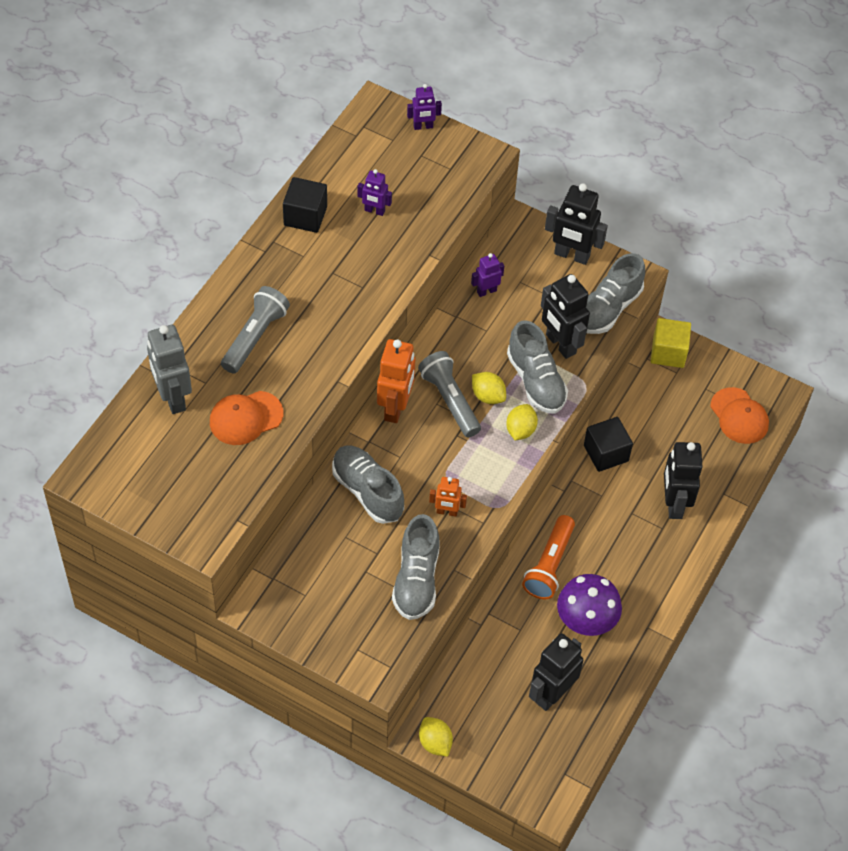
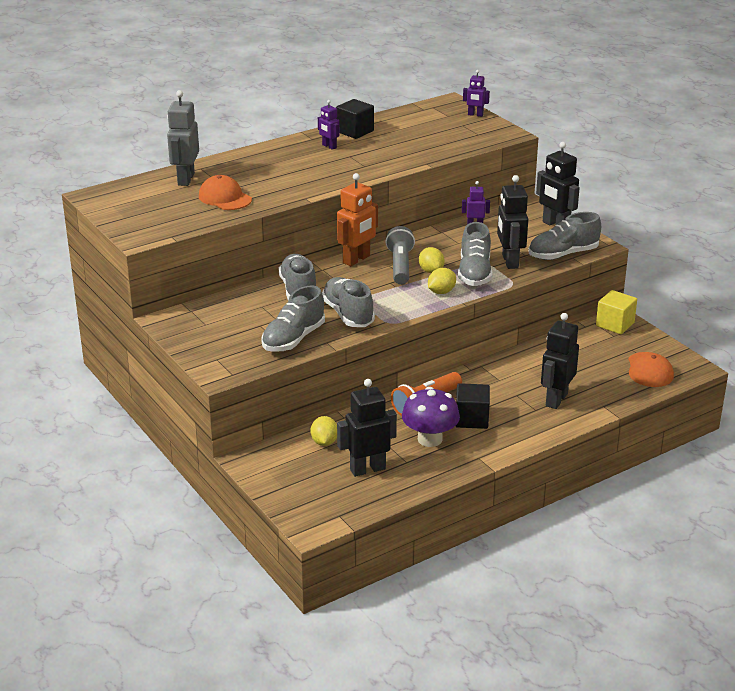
camera: 30 degrees right, 25 degrees down
orange cap [210,391,283,445] -> orange cap turned 45 degrees clockwise [199,175,252,210]
grey flashlight [221,286,290,374] -> none
purple robot [357,169,392,216] -> purple robot moved to [318,100,339,150]
yellow lemon [419,717,453,757] -> yellow lemon moved to [310,416,337,446]
orange robot [429,477,467,517] -> grey shoe [322,277,375,327]
black cube [584,417,633,472] -> black cube moved to [456,383,490,429]

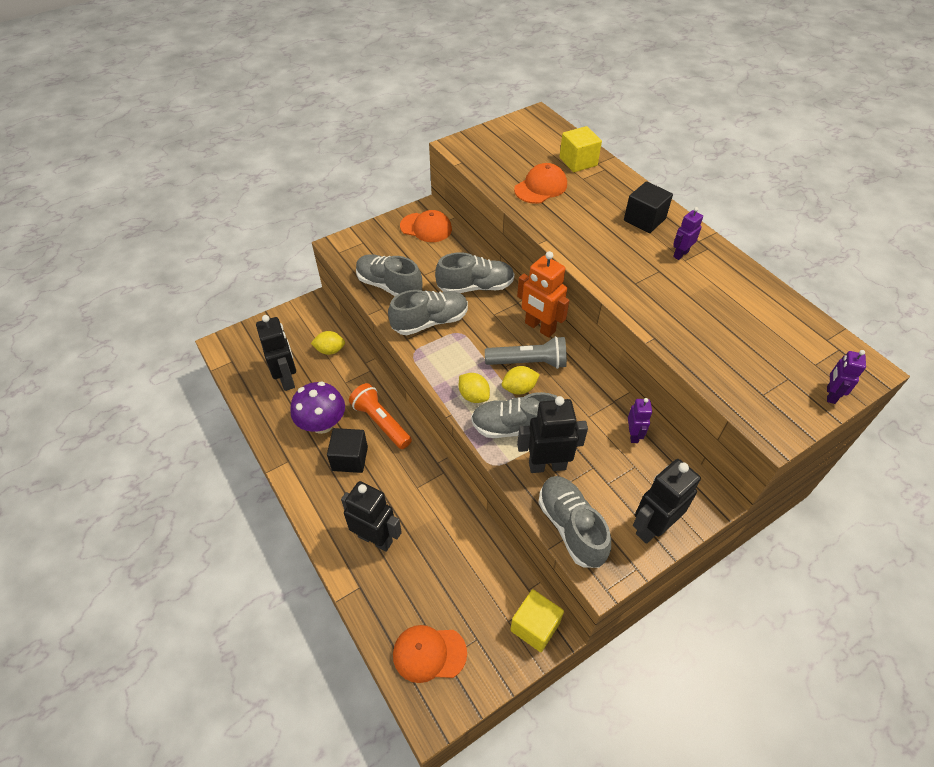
camera: 90 degrees right, 20 degrees up
grey robot [167,90,199,186] -> yellow cube [559,126,602,172]
black cube [336,99,374,139] -> black cube moved to [624,181,673,233]
none -> orange cap [400,210,452,242]

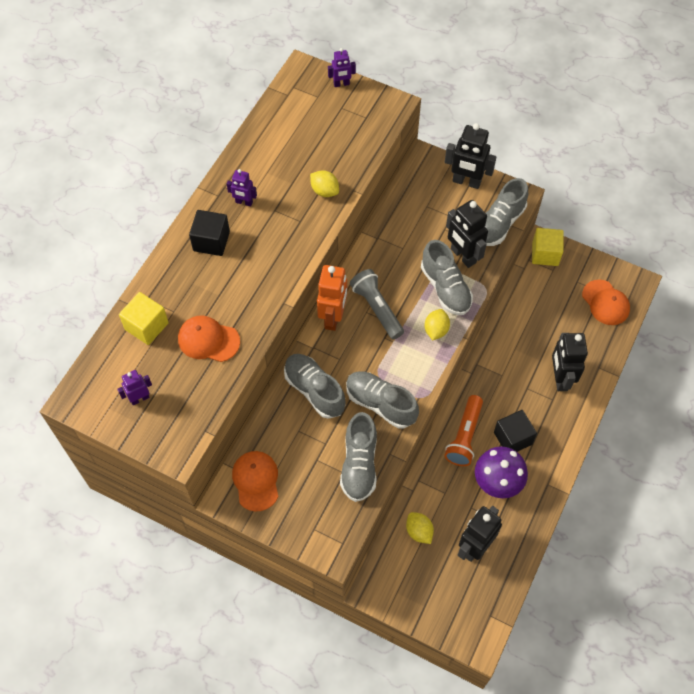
camera: 120 degrees left, 10 degrees up
yellow lemon [502,366,540,395] -> yellow lemon moved to [310,170,339,197]
purple robot [628,398,652,443] -> purple robot moved to [117,370,152,405]

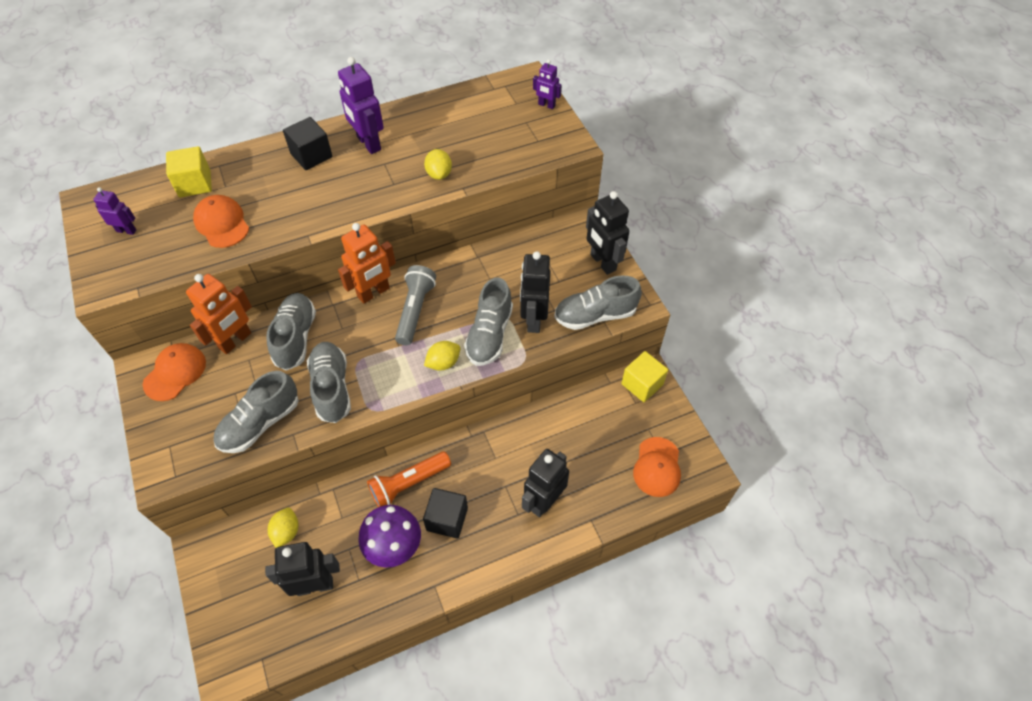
camera: 40 degrees right, 5 degrees down
purple robot [227,169,257,206] -> purple robot [338,57,384,154], size x1.81
none -> orange robot [186,274,252,354]

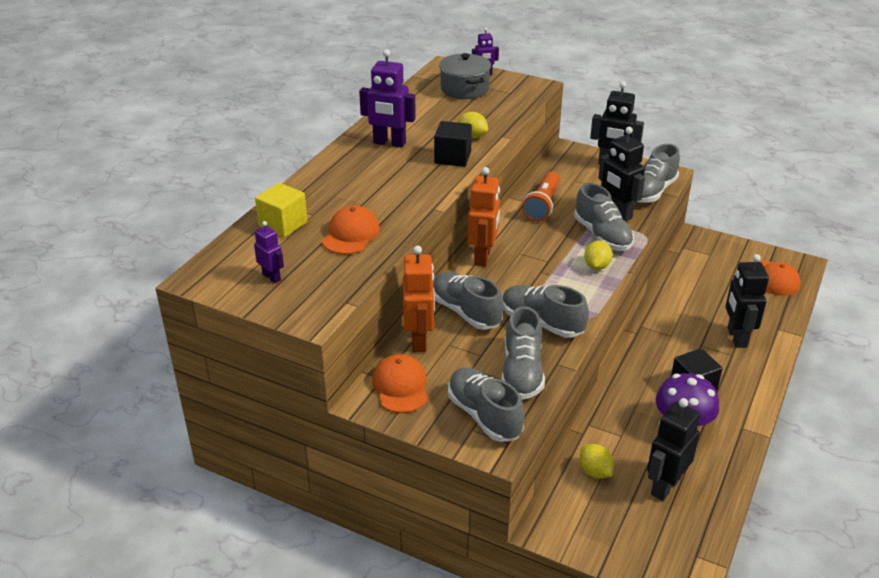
camera: 40 degrees left, 20 degrees down
purple robot [93,187,136,235] -> purple robot turned 75 degrees clockwise [254,221,284,283]
orange cap [193,195,249,248] -> orange cap turned 90 degrees clockwise [322,205,380,255]
black cube [283,117,333,170] -> black cube moved to [434,121,472,167]
orange flashlight [367,451,451,507] -> orange flashlight moved to [522,172,560,222]
grey flashlight [395,265,436,345] -> none
yellow cube [621,351,668,402] -> none
none -> grey pot [439,53,491,99]
none -> grey shoe [448,368,524,442]

